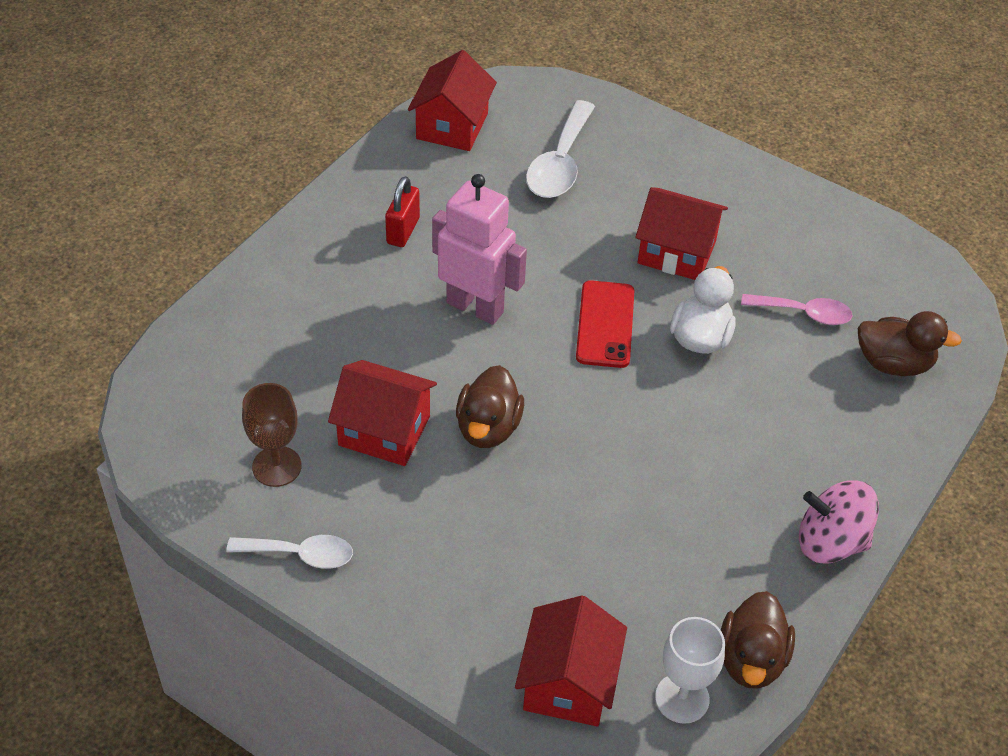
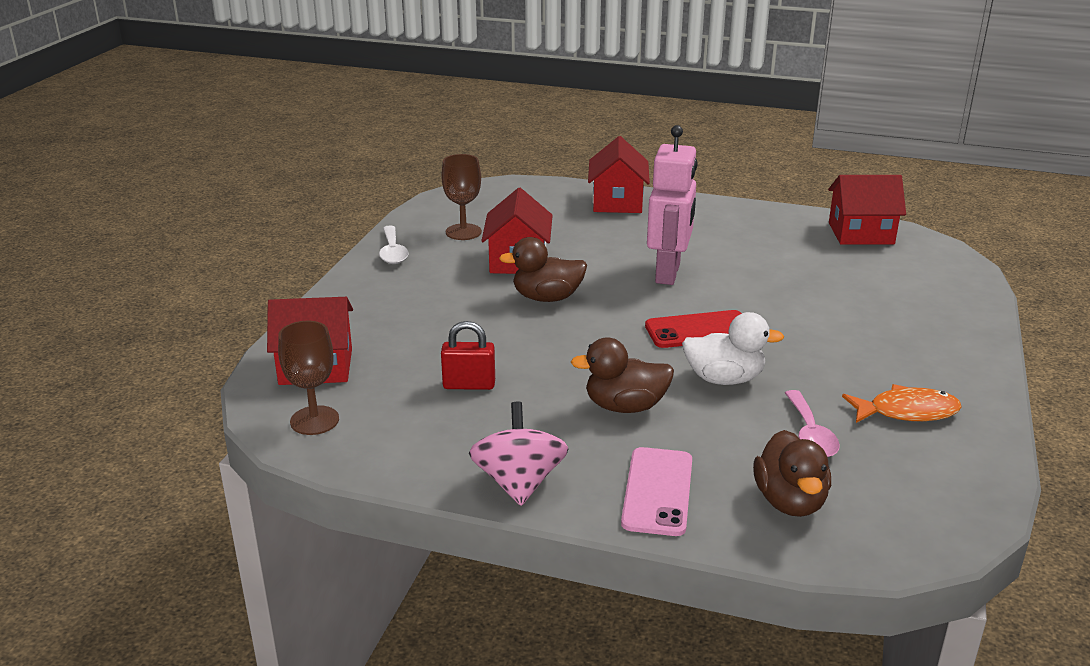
camera: 75 degrees right, 20 degrees down
red padlock [385,176,420,247] -> red padlock moved to [441,321,495,390]
white spoon [526,100,595,198] -> none
red house [635,187,728,280] -> red house moved to [588,136,650,213]
white goblet [655,617,725,724] -> brown goblet [278,321,339,435]
brown duck [721,591,795,689] -> brown duck moved to [571,337,674,413]
none -> pink phone [621,447,692,536]
none -> orange fish [842,384,962,423]

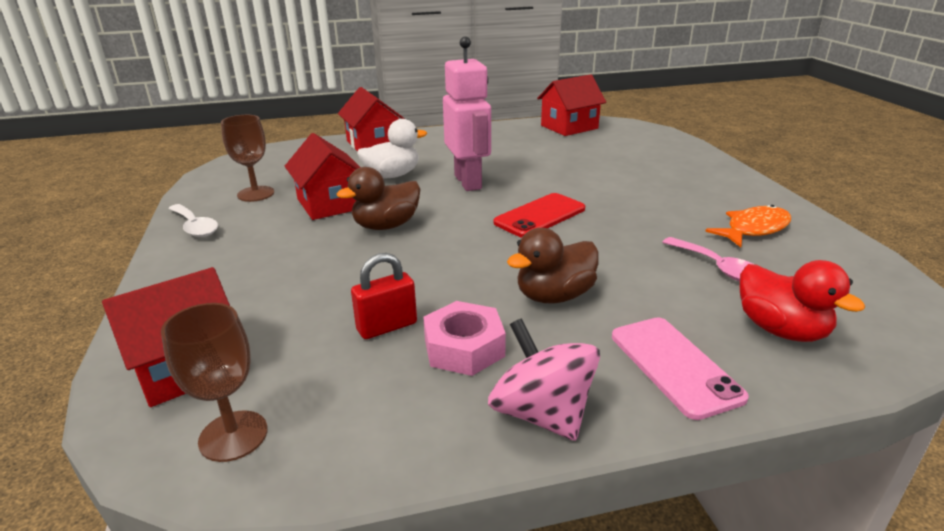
camera: 30 degrees left, 0 degrees up
white duck [682,312,784,385] -> white duck moved to [357,119,427,179]
brown duck [753,430,831,517] -> red duck [740,260,865,342]
none -> pink nut [423,301,506,376]

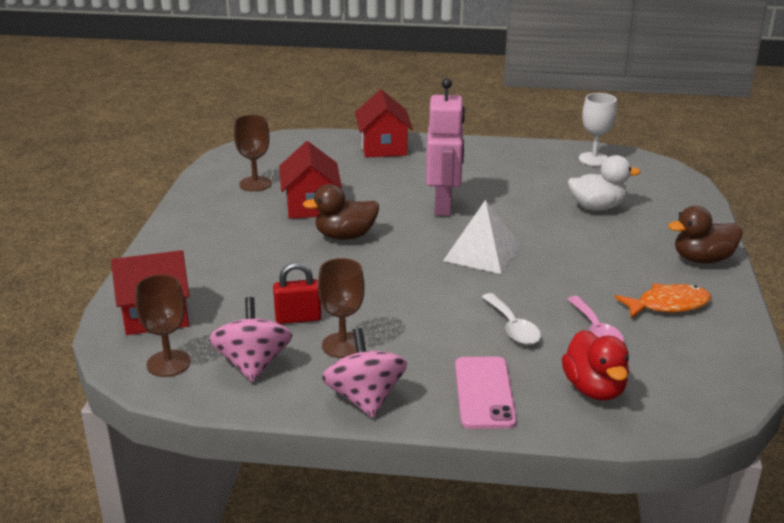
camera: 20 degrees right, 0 degrees up
white spoon [168,204,218,237] -> white spoon moved to [482,293,541,345]
white duck [357,119,427,179] -> white duck moved to [568,155,641,211]
pink nut [423,301,506,376] -> brown goblet [318,258,365,358]
red phone [493,193,585,238] -> white pyramid [443,200,521,274]
brown duck [507,228,599,303] -> brown duck moved to [668,206,743,264]
red house [537,74,606,136] -> white goblet [579,93,617,166]
none -> pink spinning top [209,297,292,382]

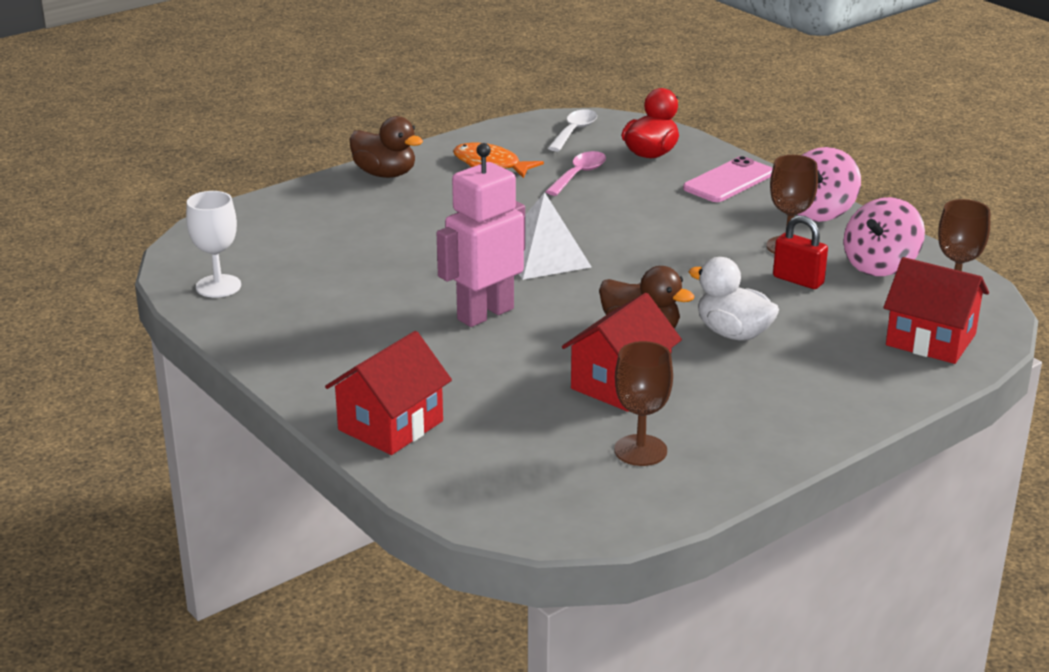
camera: 135 degrees left, 0 degrees up
white spoon [482,293,541,345] -> white spoon moved to [548,109,597,152]
white duck [568,155,641,211] -> white duck moved to [689,257,779,341]

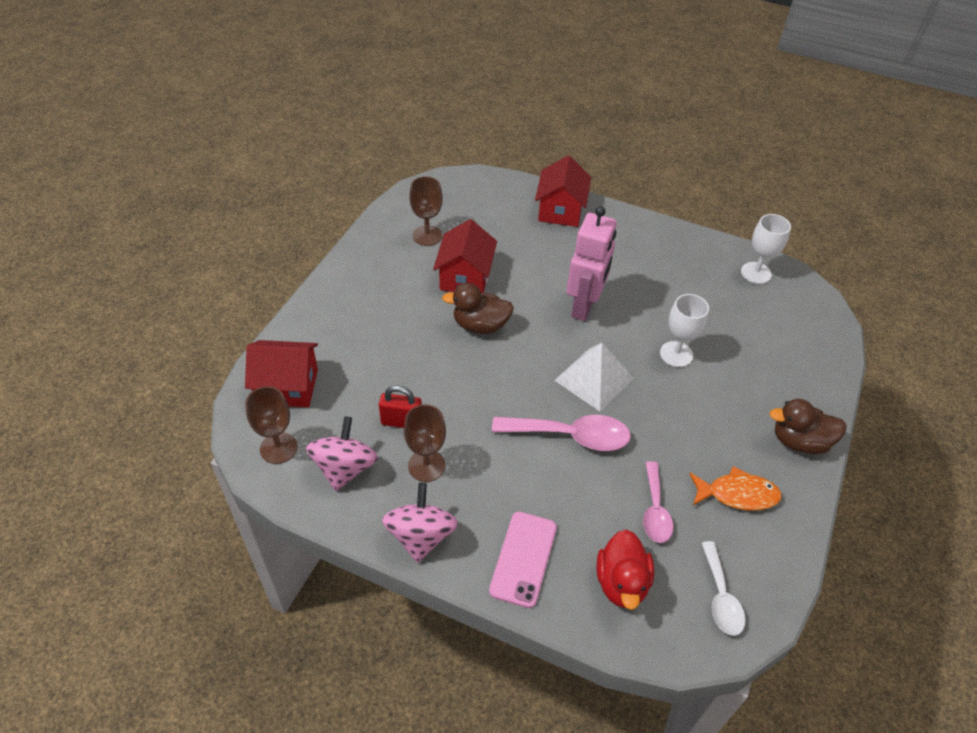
camera: 150 degrees right, 20 degrees up
white duck [689,257,779,341] -> none
none -> pink spoon [492,415,631,451]
none -> white goblet [660,294,709,367]

